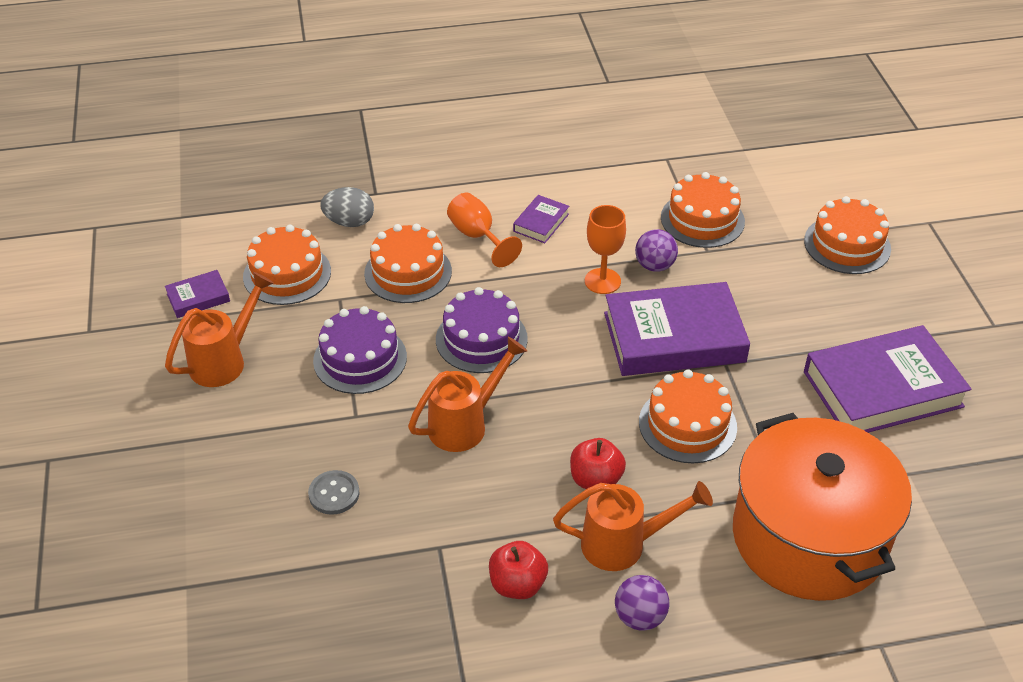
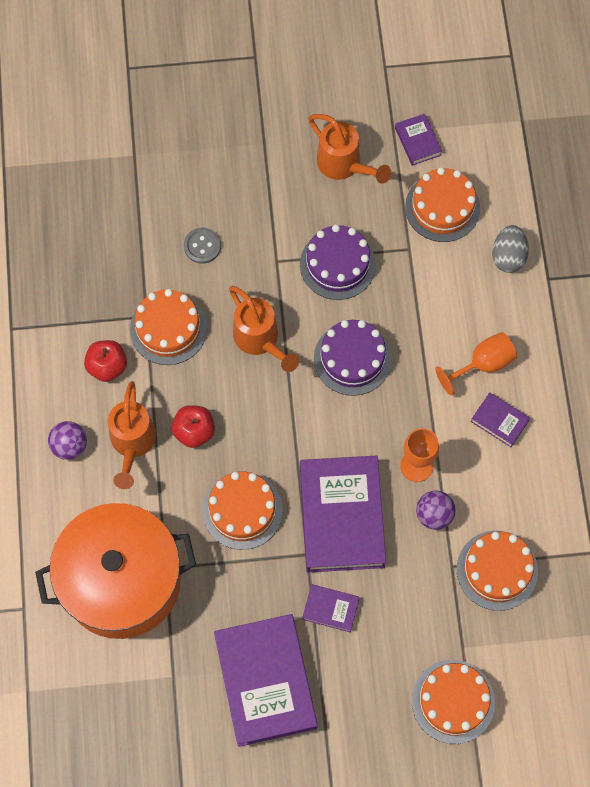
camera: 95 degrees right, 25 degrees up
orange cake [364,224,452,303] -> orange cake moved to [130,289,207,365]
none -> purple book [302,584,360,633]

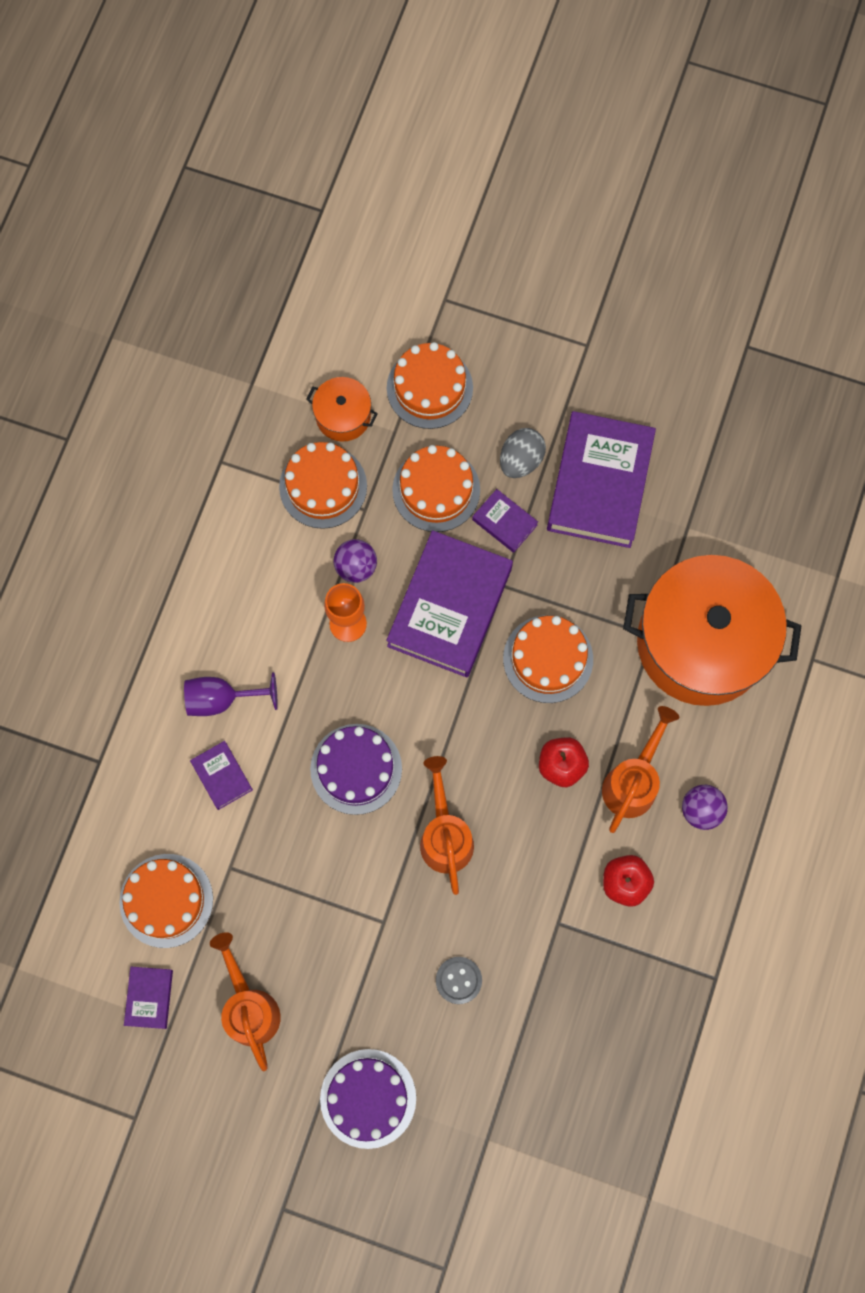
camera: 155 degrees left, 5 degrees up
orange cake [130,289,207,365] -> orange cake moved to [392,445,480,532]
purple cake [300,224,376,300] -> purple cake moved to [320,1049,416,1149]
orange goblet [435,332,517,396] -> purple goblet [184,672,278,716]
purple book [471,392,530,447] -> purple book moved to [190,741,253,810]
grey egg [492,225,529,273] -> grey egg moved to [500,428,546,478]
none -> orange pot [306,377,378,442]

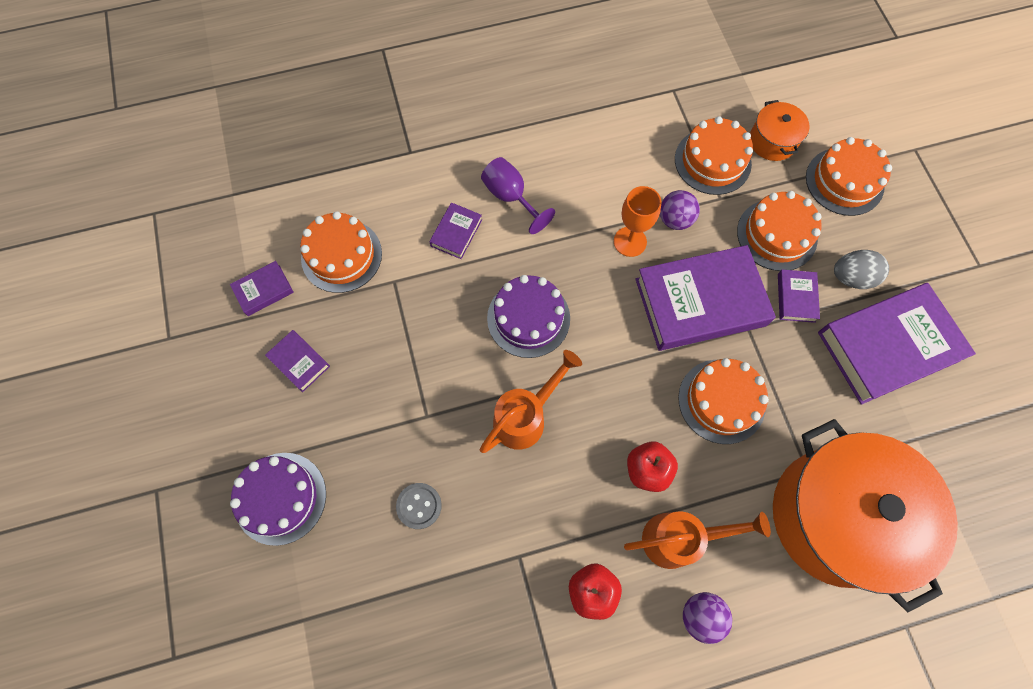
camera: 55 degrees right, 5 degrees down
orange watering can [210,932,281,1071] -> purple book [265,330,330,392]

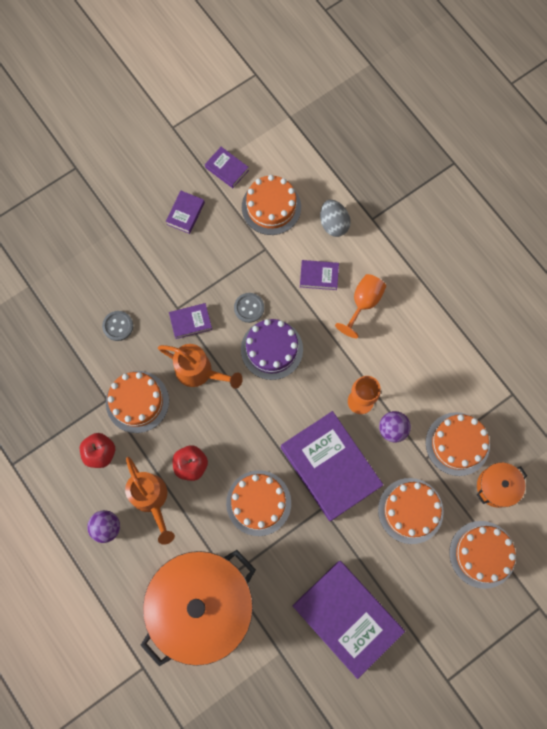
camera: 70 degrees right, 5 degrees up
purple cake [230,453,326,546] -> none
purple goblet [481,157,555,234] -> orange goblet [335,274,386,338]
purple book [778,270,820,323] -> purple book moved to [169,303,212,339]
grey egg [834,250,889,289] -> grey egg moved to [320,200,351,237]
none -> orange cake [106,371,169,433]
none -> grey button [234,293,264,323]

